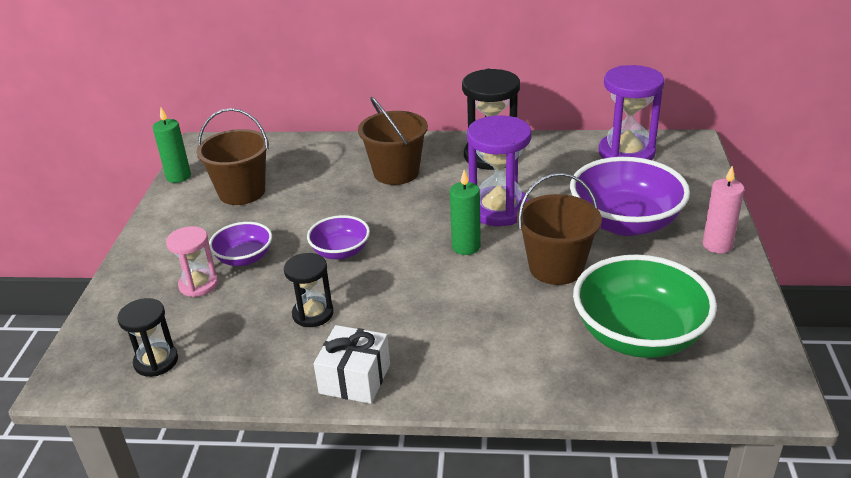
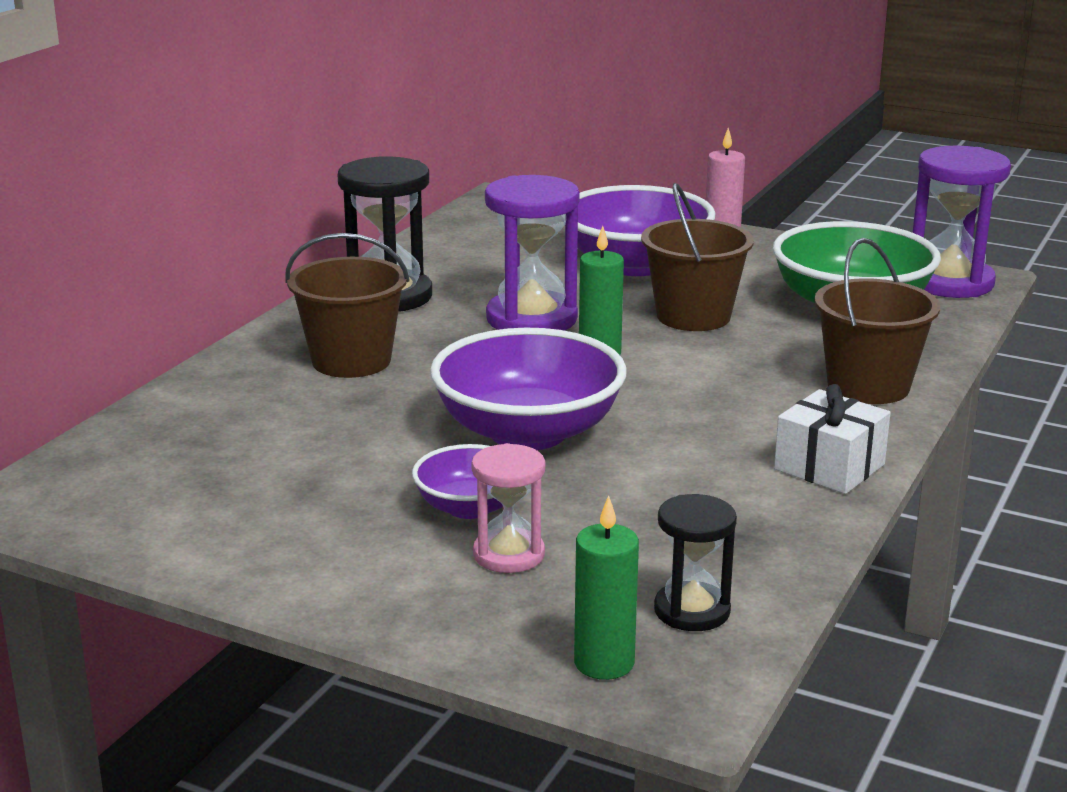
camera: 70 degrees left, 10 degrees down
green candle [153,108,191,183] -> green candle moved to [574,495,639,680]
brown bucket [196,108,269,205] -> brown bucket moved to [814,238,940,404]
black hourglass [284,253,334,327] -> none
purple bowl [307,215,370,260] -> purple bowl [430,328,627,450], size x1.87
purple hourglass [598,65,665,160] -> purple hourglass moved to [913,146,1011,298]

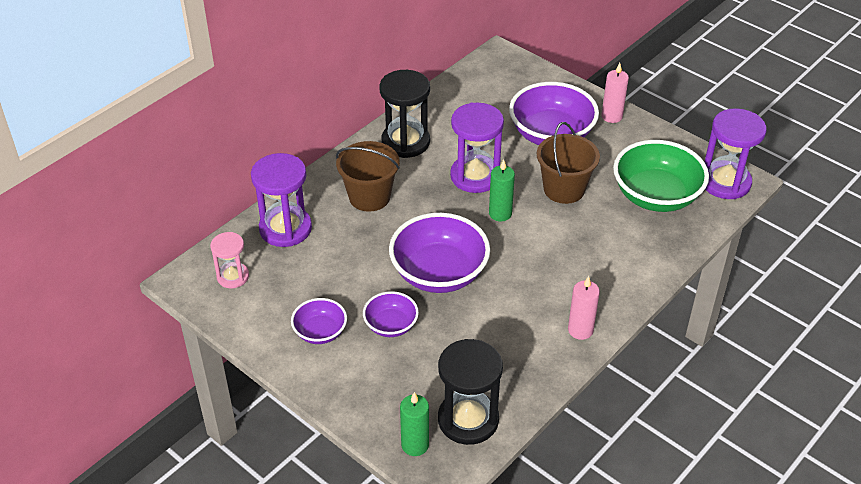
camera: 15 degrees right, 20 degrees up
pink hourglass [471,443,545,573] -> pink hourglass moved to [210,232,249,288]
black hourglass [654,494,737,631] -> black hourglass [438,339,503,445], size x1.69
white gift [774,384,891,494] -> pink candle [568,276,600,340]
brown bucket [814,238,940,404] -> none
none -> purple hourglass [251,153,312,247]
none -> purple bowl [291,298,347,344]

